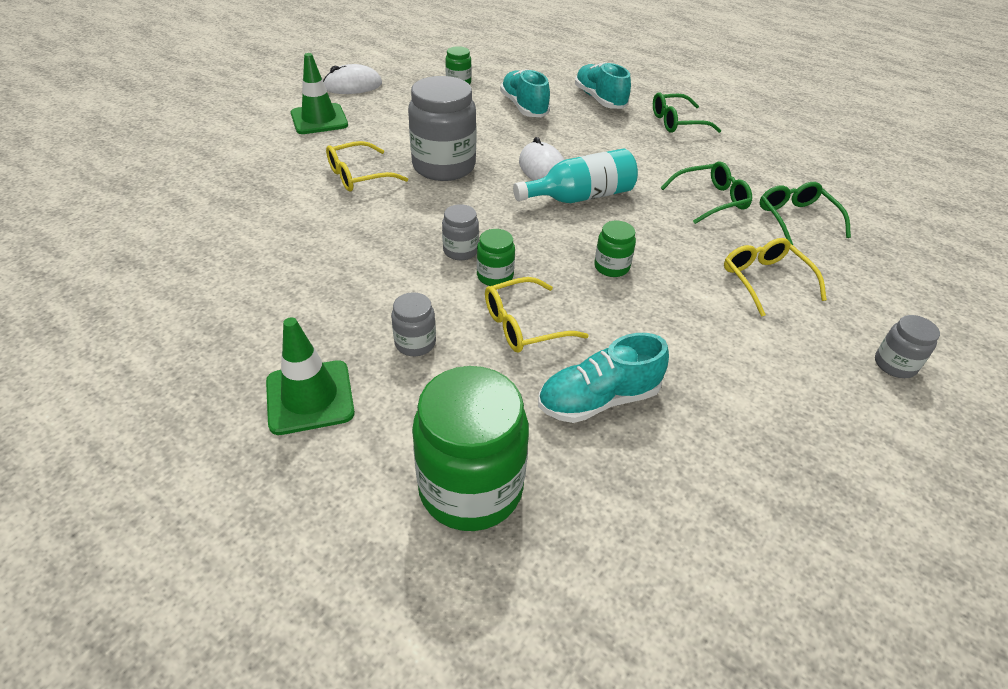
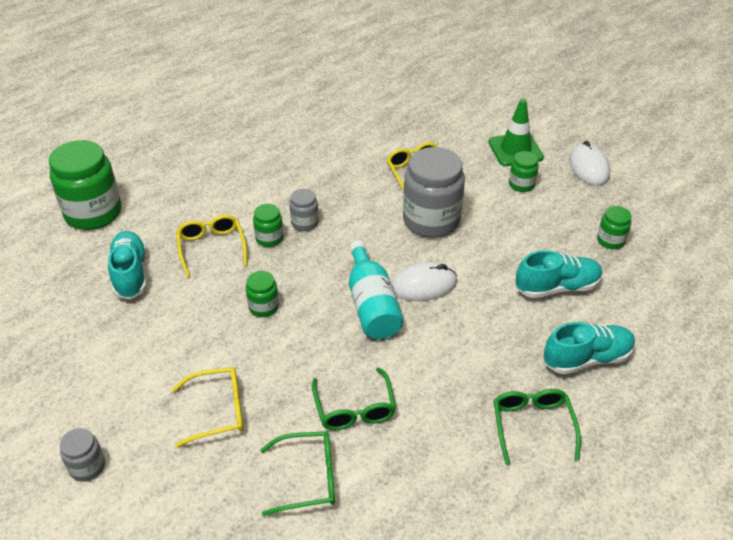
camera: 100 degrees right, 0 degrees up
green traffic cone [266,317,355,435] -> none
grey jar [391,292,436,356] -> none
none -> green jar [509,151,539,192]

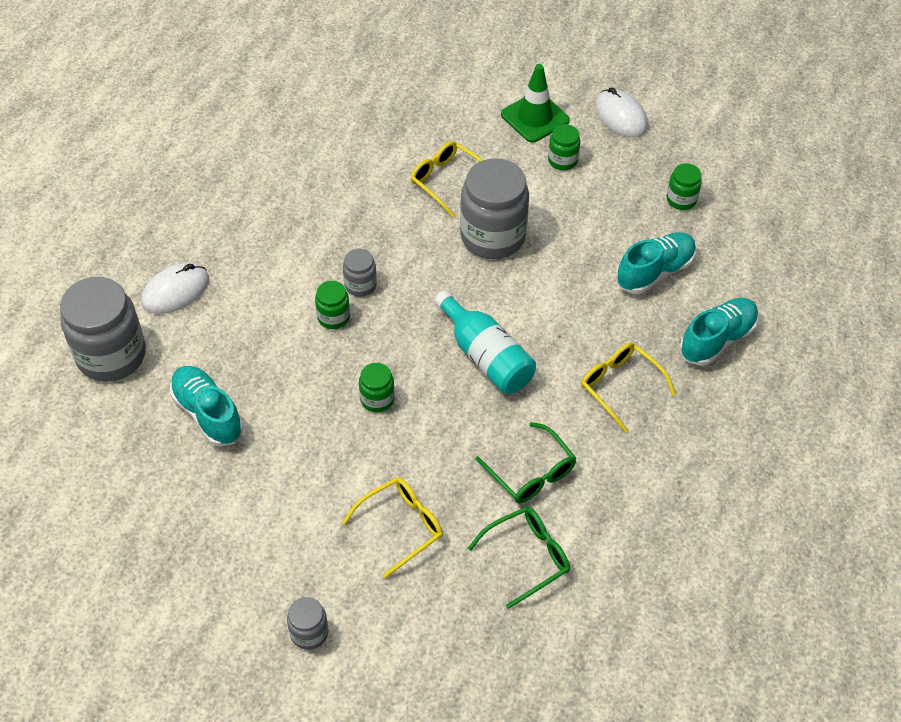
camera: 25 degrees left, 10 degrees up
green jar [49,140,122,230] -> grey jar [60,277,146,382]
yellow glasses [176,215,247,277] -> yellow glasses moved to [581,343,676,433]
white mouse [392,262,457,301] -> white mouse moved to [141,263,209,314]
green glasses [494,389,581,465] -> none

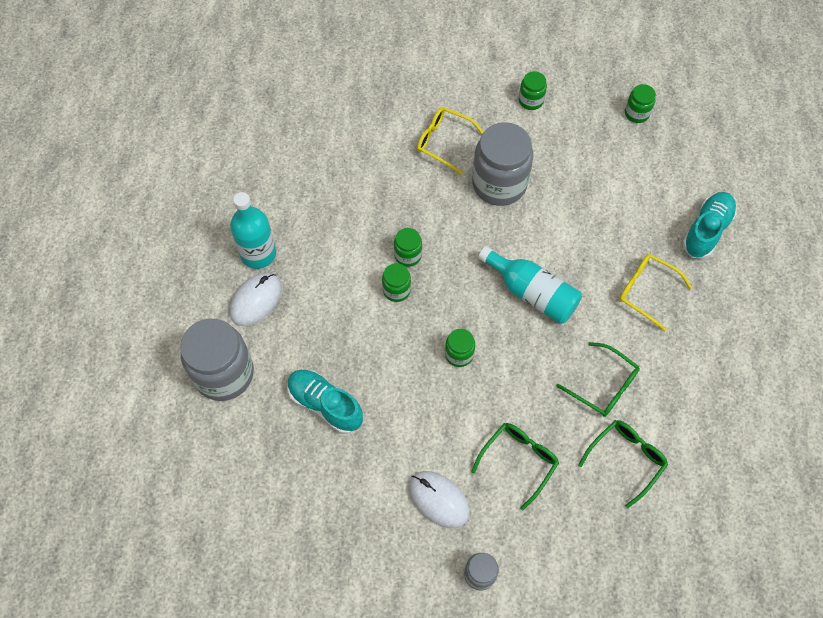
camera: 15 degrees left, 10 degrees up
yellow glasses [342,477,443,578] -> green glasses [471,423,559,510]
grey jar [343,249,377,297] -> green jar [394,228,422,267]
green traffic cone [501,64,570,143] -> none
white mouse [595,87,648,138] -> white mouse moved to [408,471,470,528]
turquoise shoe [616,232,696,294] -> none
none -> turquoise bottle [230,192,276,269]

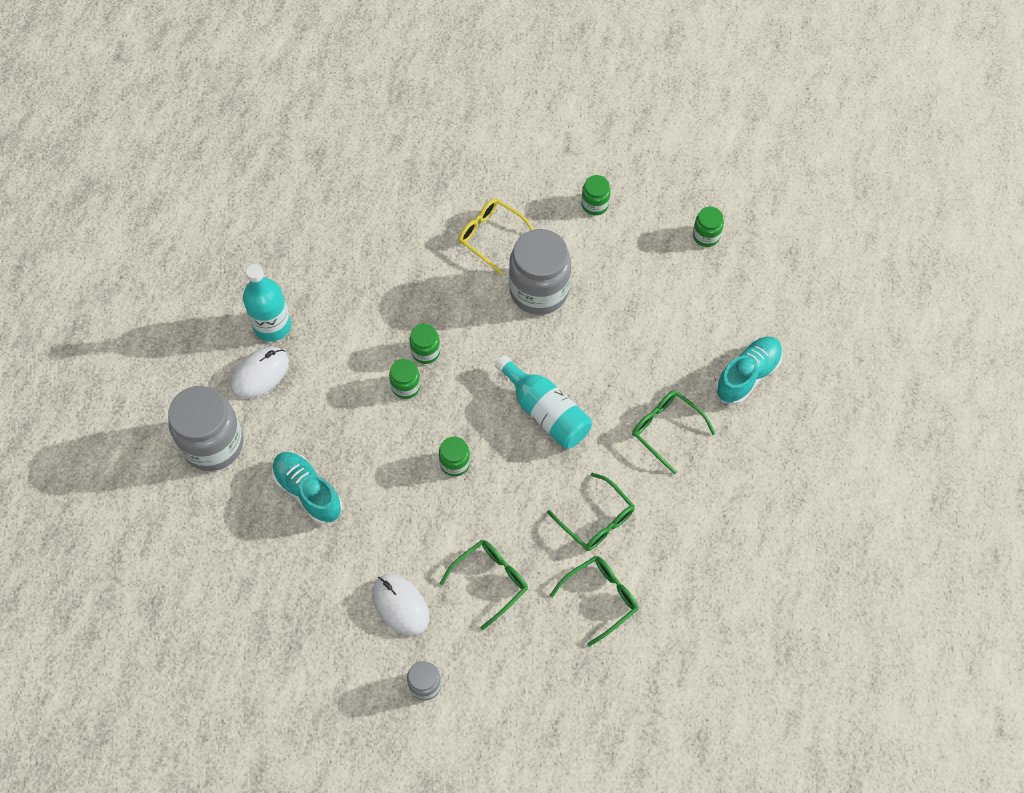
camera: 10 degrees right, 0 degrees up
yellow glasses [619,254,692,331] -> green glasses [632,391,715,474]

